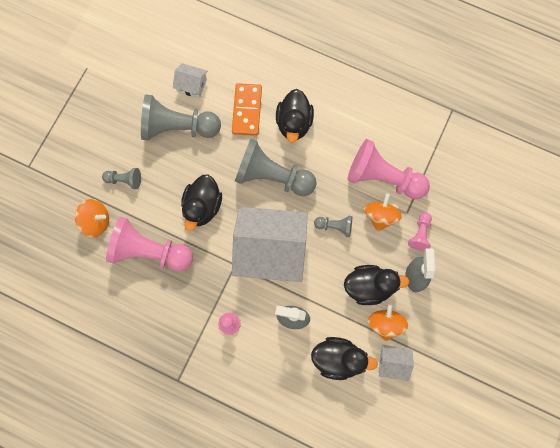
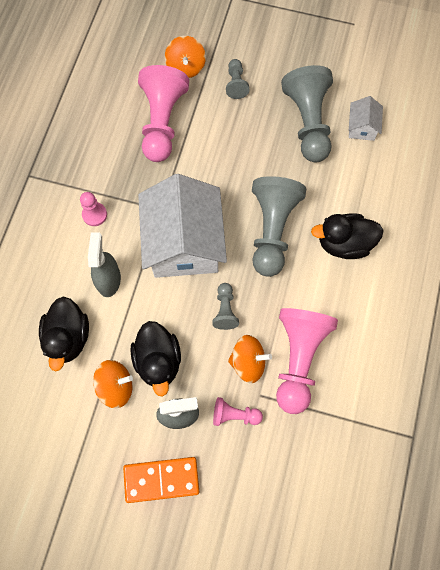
camera: 80 degrees right, 5 degrees down
black duck [181,174,222,231] -> none
orange domino [232,83,262,136] -> orange domino moved to [123,457,199,503]
white house [378,345,414,381] -> none

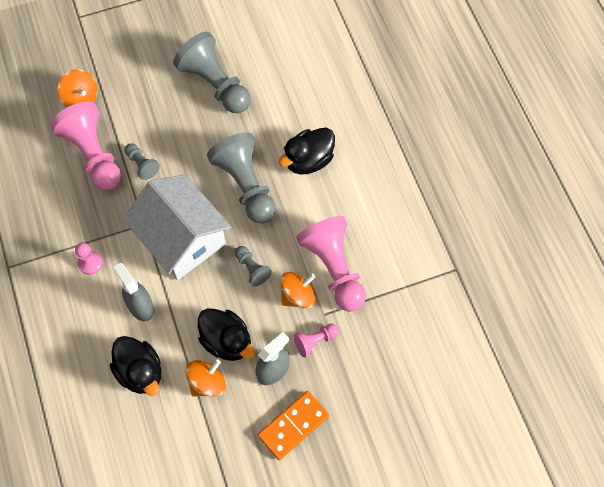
camera: 35 degrees left, 5 degrees down
grey pawn [226,59,249,99] -> grey pawn moved to [124,143,160,180]
white house [349,96,383,141] -> none

